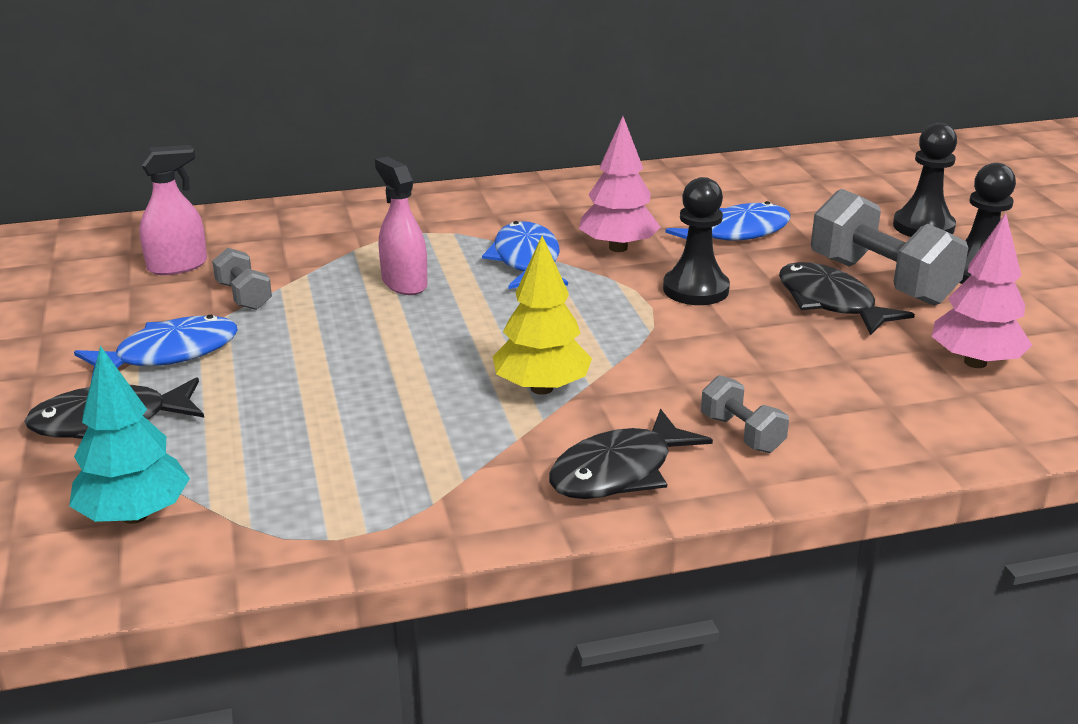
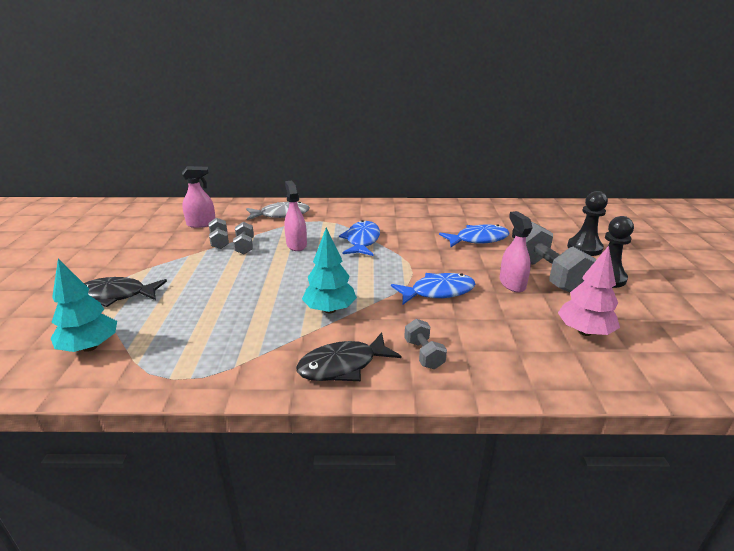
camera: 15 degrees right, 0 degrees up
blue fish [74,315,238,381] -> blue fish moved to [391,273,475,304]
yellow tree [493,236,592,395] -> turquoise tree [302,228,357,313]
pink tree [579,116,661,252] -> none
black pawn [663,177,730,305] -> none
black fish [779,262,915,335] -> pink spray bottle [500,211,533,292]
none -> grey dumbbell [233,222,254,254]
none -> grey fish [246,202,310,220]

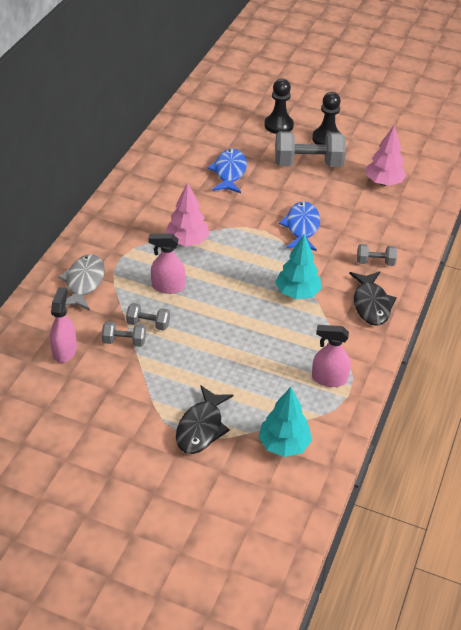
camera: 70 degrees left, 15 degrees up
blue fish [339,220,380,256] -> pink tree [165,182,209,246]
pink spray bottle [500,211,533,292] -> pink spray bottle moved to [312,325,351,387]

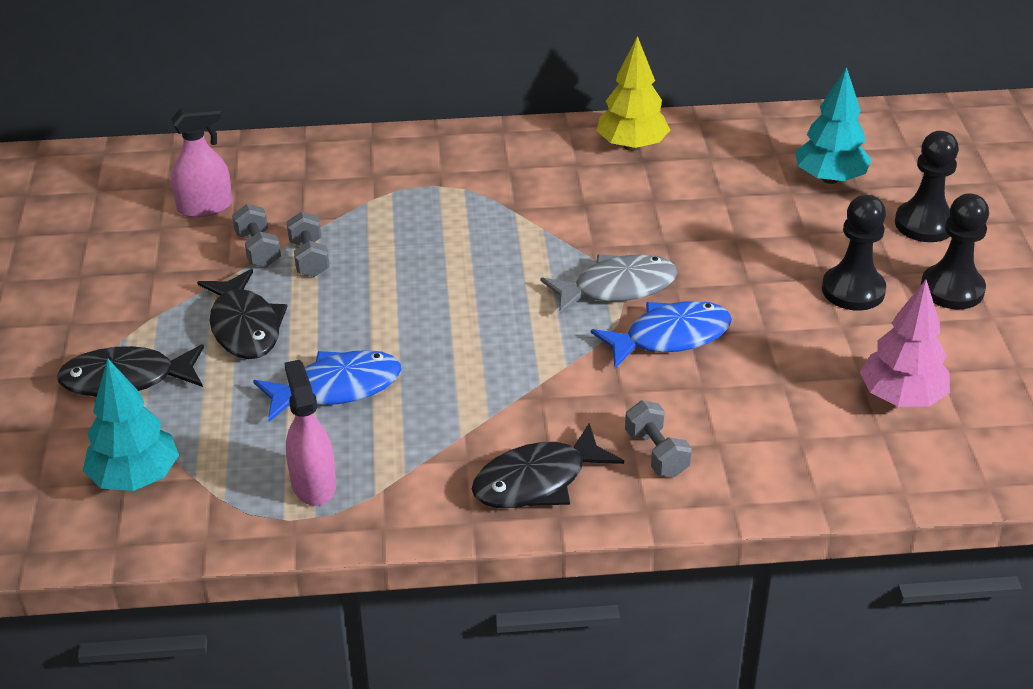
camera: 65 degrees right, 5 degrees down
grey fish [58,254,105,310] -> grey fish moved to [541,254,678,315]
pink spray bottle [148,234,185,294] -> none
pink tree [165,182,209,246] -> none
blue fish [207,149,247,193] -> blue fish moved to [253,350,401,422]
grey dumbbell [275,131,346,167] -> black pawn [822,195,886,311]
turquoise tree [275,234,322,299] -> turquoise tree moved to [795,67,872,184]
none -> black fish [197,269,287,359]
none -> yellow tree [597,36,670,151]

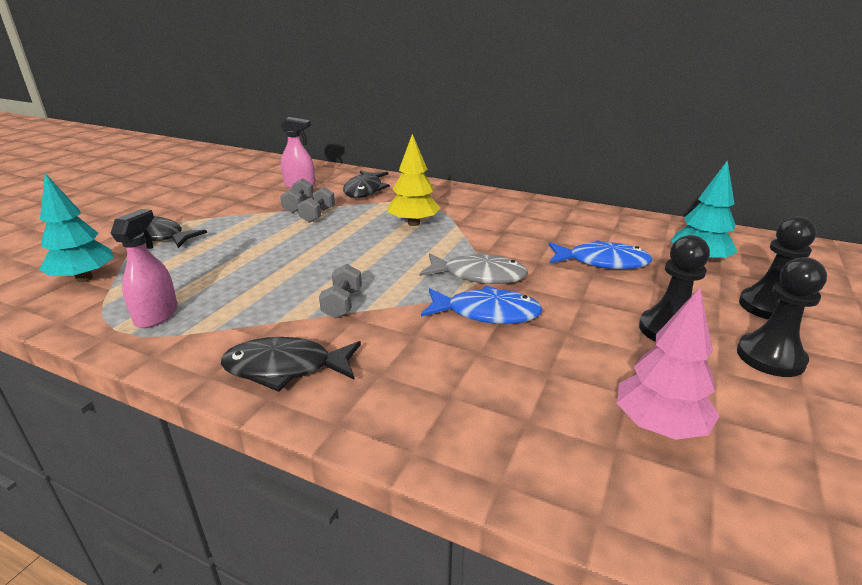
camera: 30 degrees right, 10 degrees down
black fish [197,269,287,359] -> black fish moved to [343,170,390,198]
blue fish [253,350,401,422] -> blue fish moved to [549,240,652,269]
yellow tree [597,36,670,151] -> yellow tree moved to [388,134,440,226]
grey dumbbell [625,401,692,477] -> grey dumbbell moved to [319,264,362,319]

